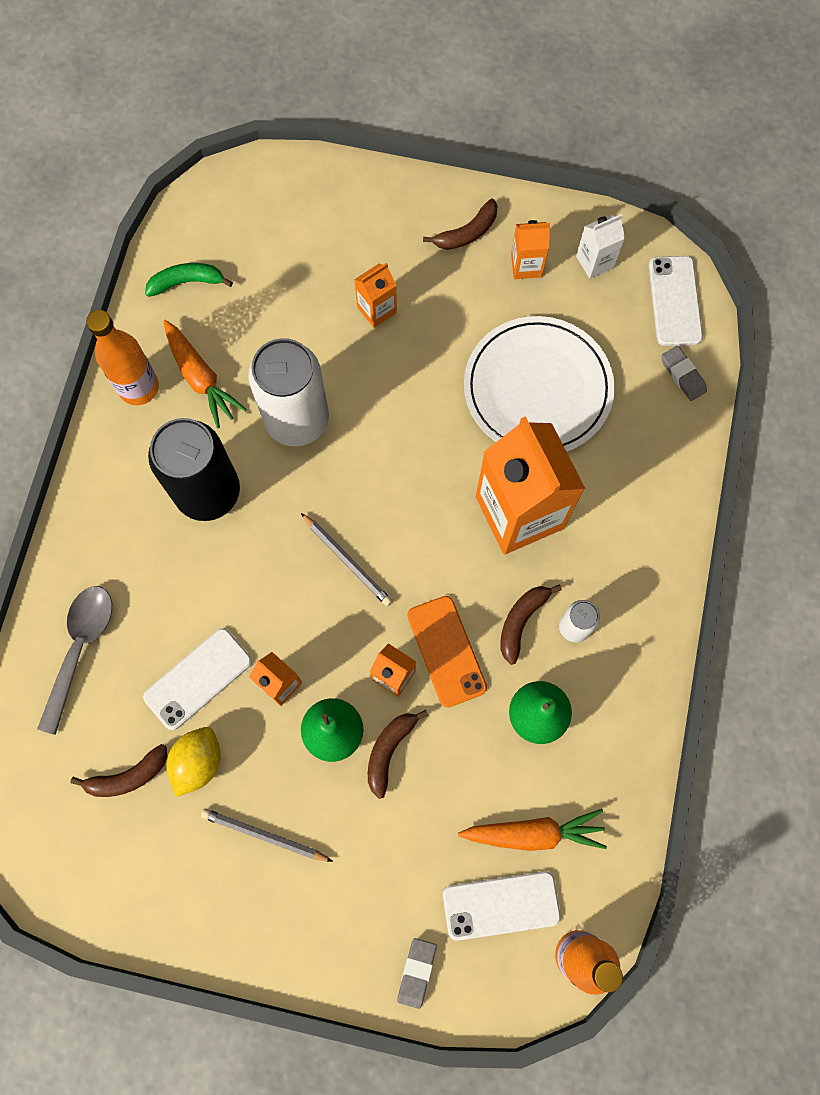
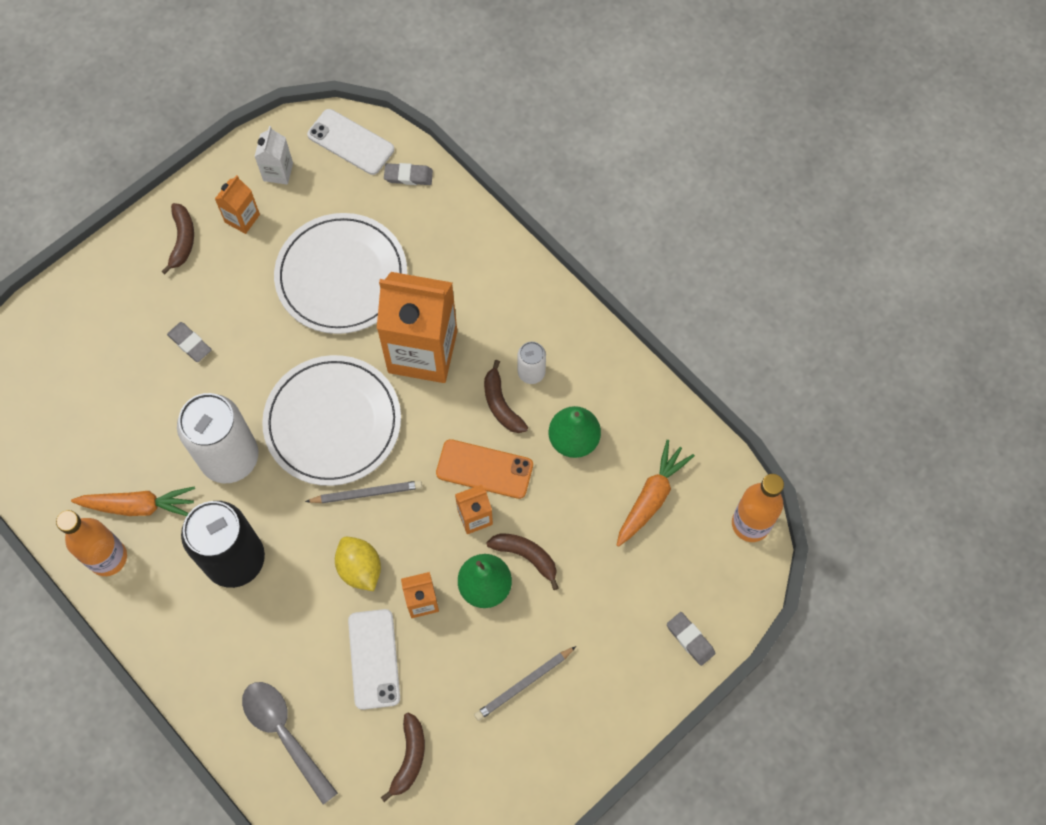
camera: 55 degrees left, 5 degrees down
green banana [145,263,233,297] -> none
yellow lemon [167,727,221,797] -> yellow lemon moved to [335,537,381,591]
orange carton [354,263,397,328] -> grey eraser [167,322,212,362]
brown banana [368,710,428,799] -> brown banana turned 150 degrees clockwise [486,533,558,590]
white phone [443,871,561,941] -> none
none -> white plate [262,355,401,486]

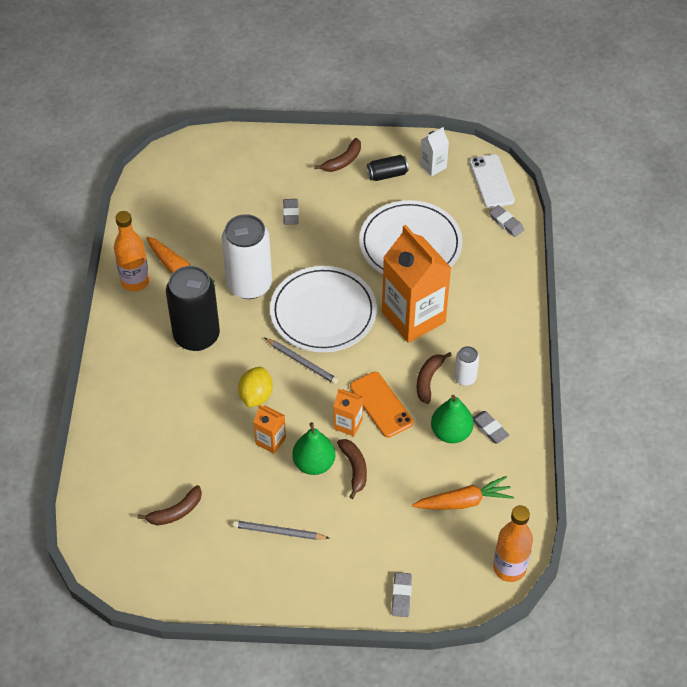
camera: 45 degrees right, 15 degrees down
orange carton [215,175,260,234] -> black can [367,155,408,181]
grey spoon [242,682,338,805] -> none
white phone [348,609,400,710] -> none
none -> grey eraser [473,411,509,443]

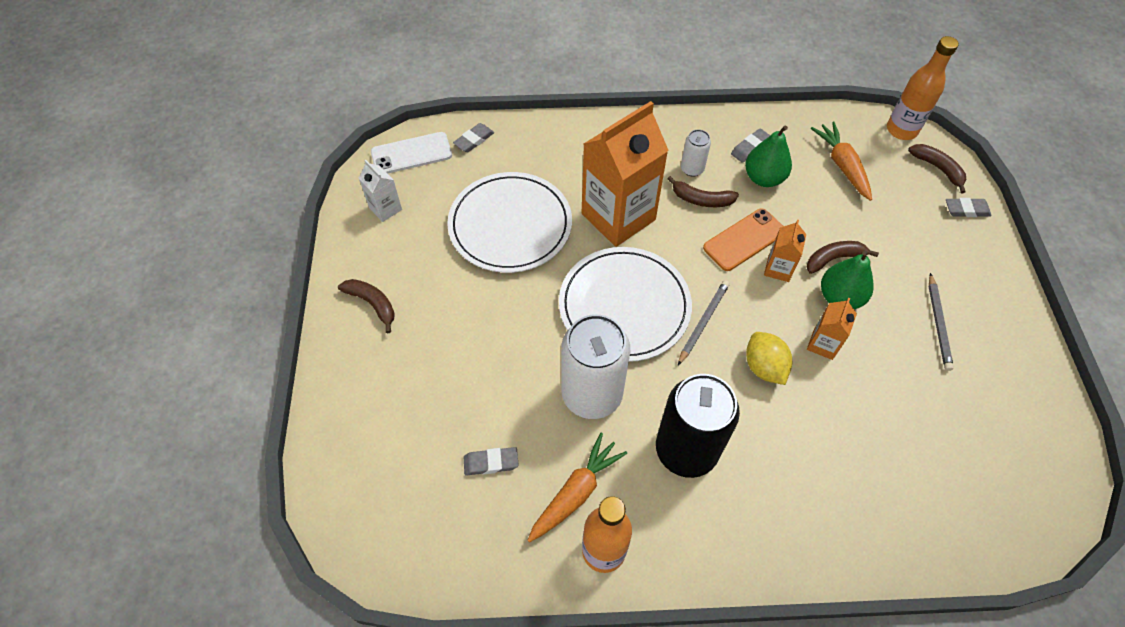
camera: 95 degrees left, 5 degrees up
brown banana [138,485,202,525] -> brown banana moved to [908,144,966,194]
yellow lemon [238,367,273,408] -> yellow lemon turned 60 degrees clockwise [746,332,792,385]
grey eraser [283,199,299,225] -> grey eraser moved to [464,447,519,476]
black can [367,155,408,181] -> none

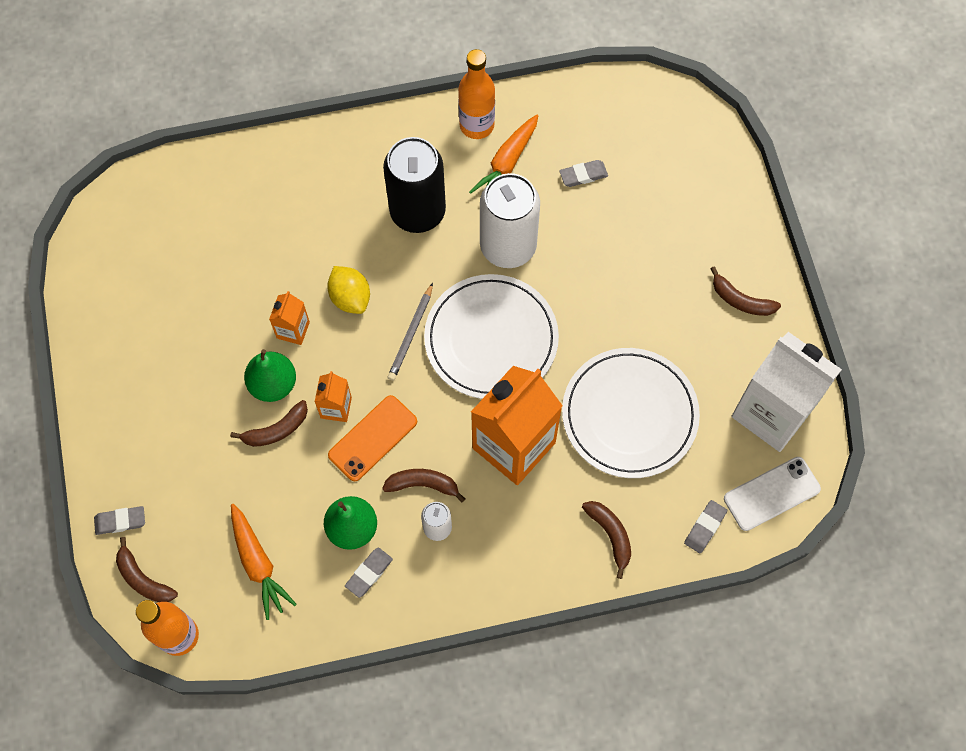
camera: 170 degrees right, 10 degrees up
white carton [359,160,402,222] -> white carton [732,332,842,452], size x2.21
grey pencil [928,273,954,371] -> none
none -> brown banana [582,501,631,579]

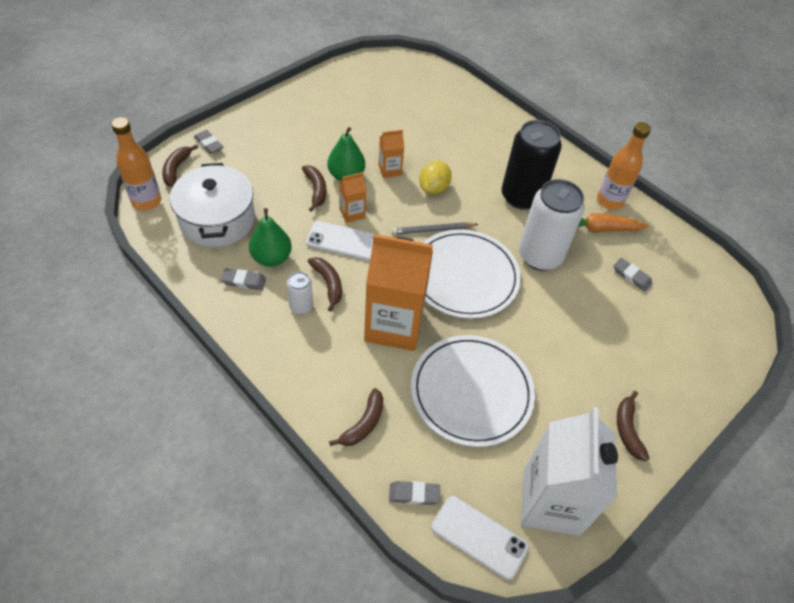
camera: 55 degrees right, 15 degrees down
brown banana [230,400,308,447] -> brown banana turned 135 degrees counterclockwise [302,165,326,212]
orange carrot [231,504,297,620] -> white pot [170,163,255,247]
orange phone [328,395,417,481] -> white phone [306,221,374,261]

